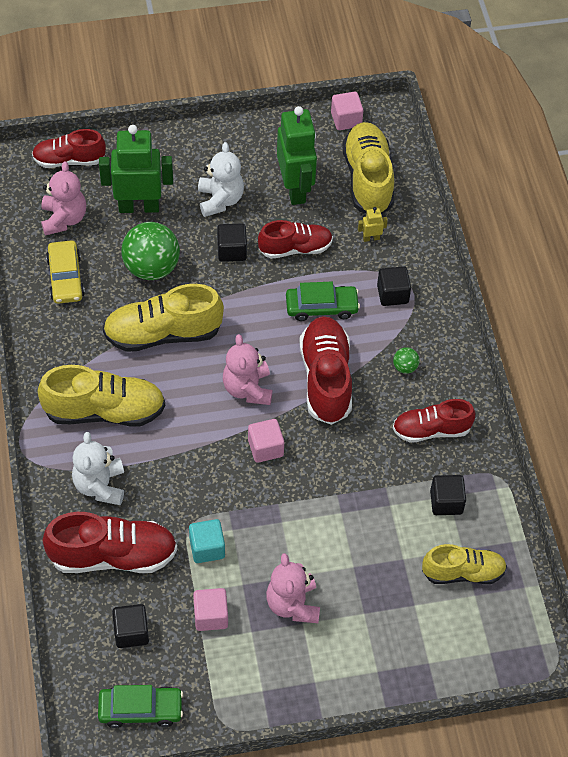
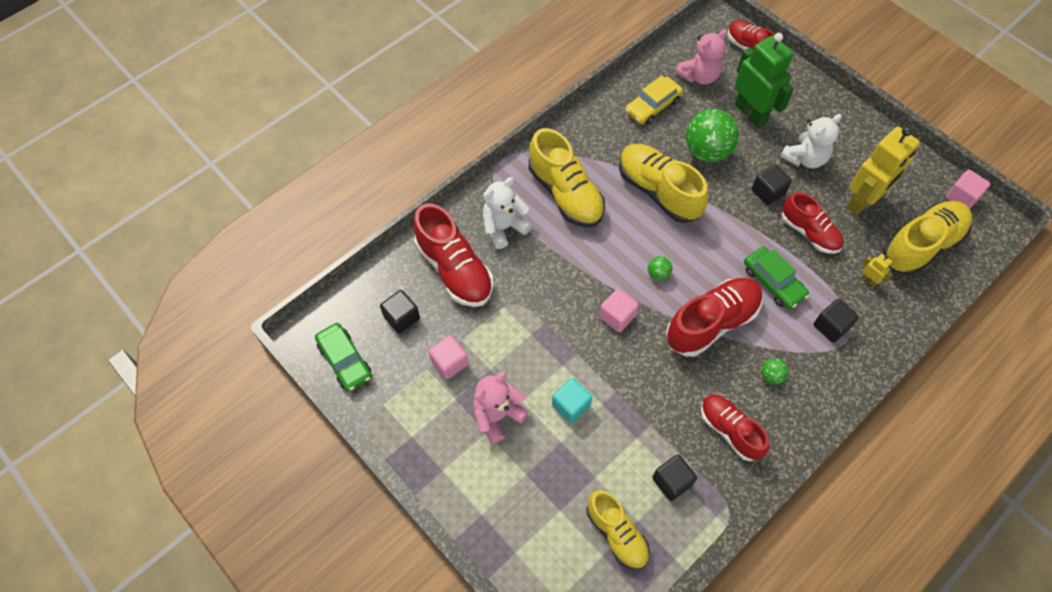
camera: 60 degrees right, 5 degrees up
turquoise cube [189,519,225,563] -> turquoise cube moved to [552,378,592,423]
pink teddy bear [223,334,272,405] -> green ball [648,256,672,281]
green robot [277,106,317,205] -> yellow robot [846,127,920,215]

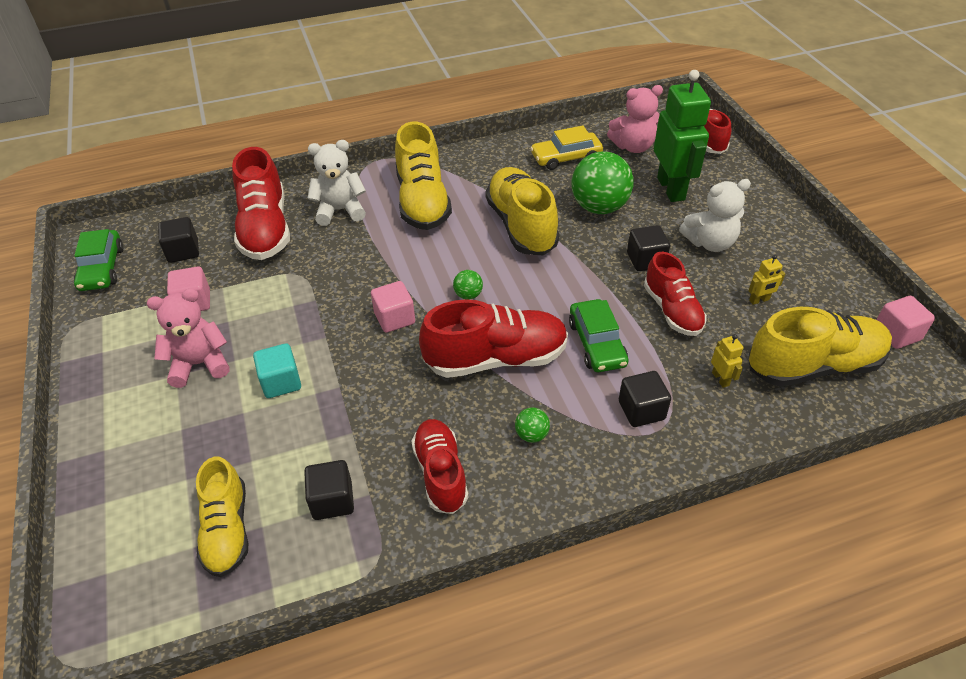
camera: 25 degrees right, 15 degrees down
yellow robot [846,127,920,215] -> yellow robot [748,255,785,305], size x0.40

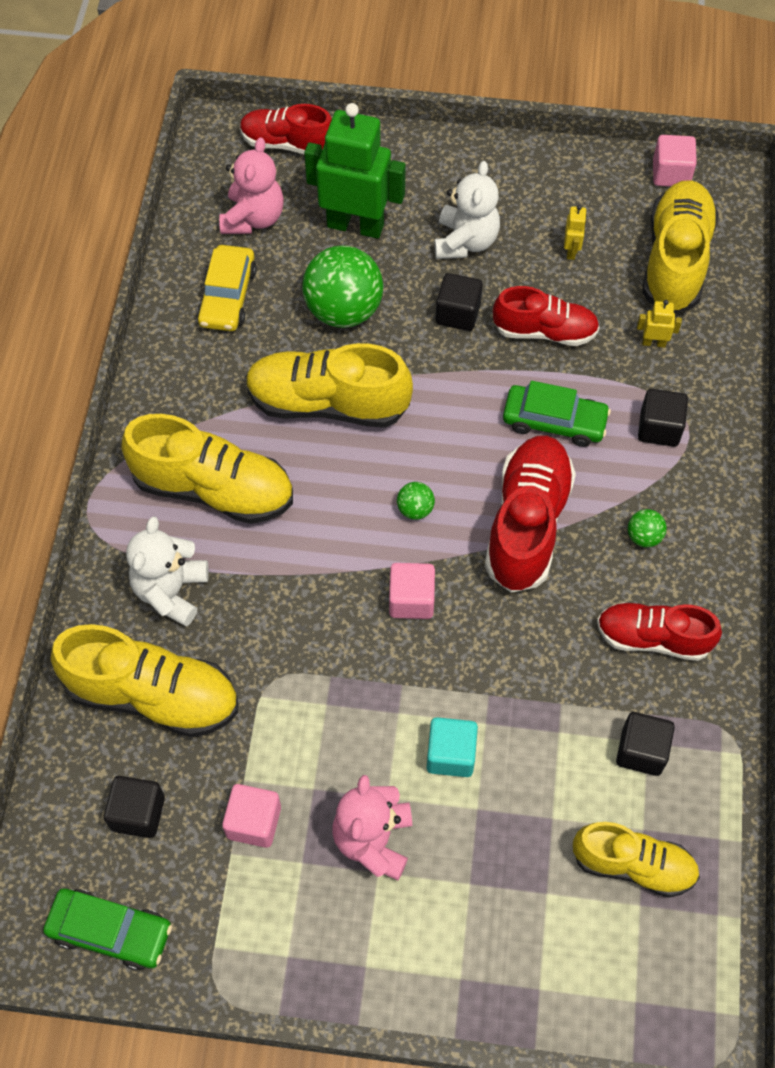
camera: 65 degrees left, 15 degrees up
red shoe [232,147,290,260] -> yellow shoe [51,624,238,737]

